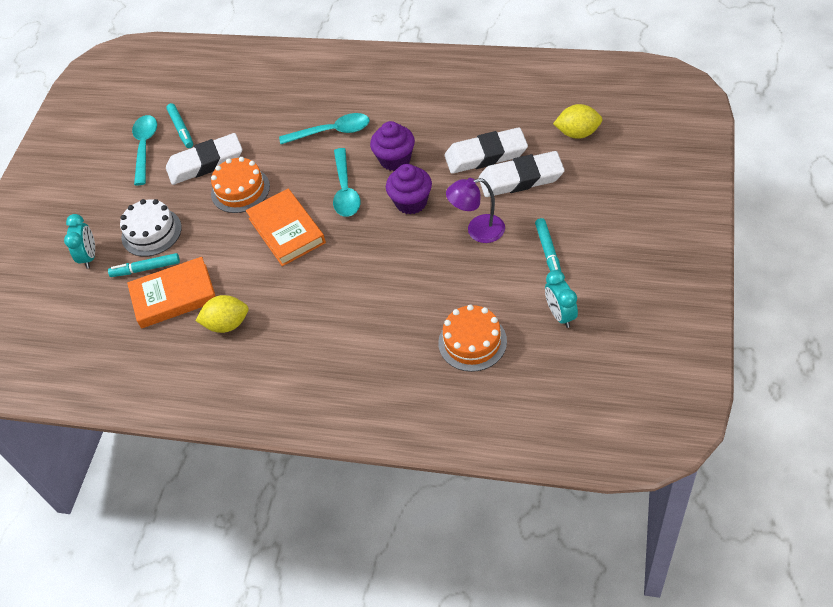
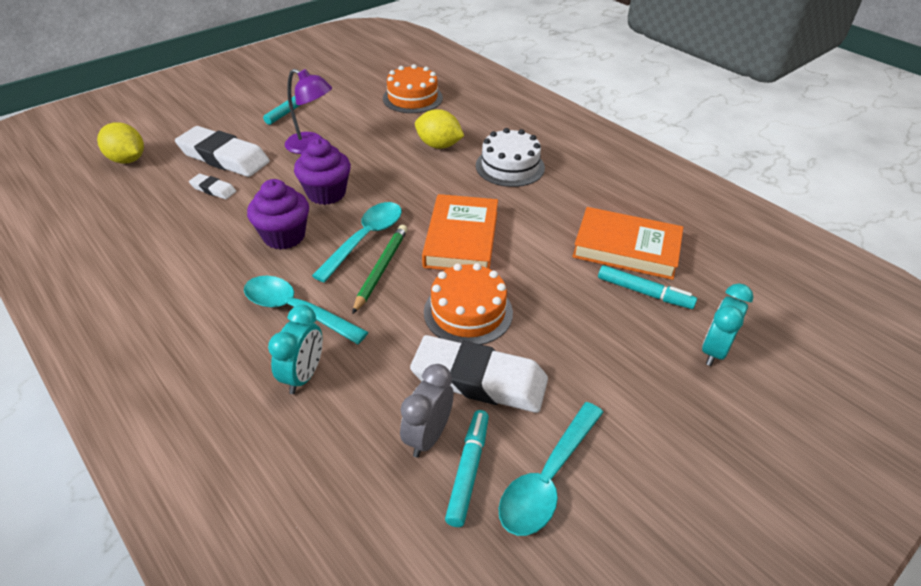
camera: 150 degrees left, 10 degrees down
white cake [120,199,182,257] -> white cake moved to [476,128,545,187]
yellow lemon [195,295,249,333] -> yellow lemon moved to [415,109,464,149]
white eraser [444,127,528,174] -> white eraser [189,174,236,199], size x0.47
turquoise clock [545,270,578,328] -> turquoise clock moved to [268,305,323,394]
none -> green pencil [352,225,407,314]
none -> grey clock [400,364,454,457]

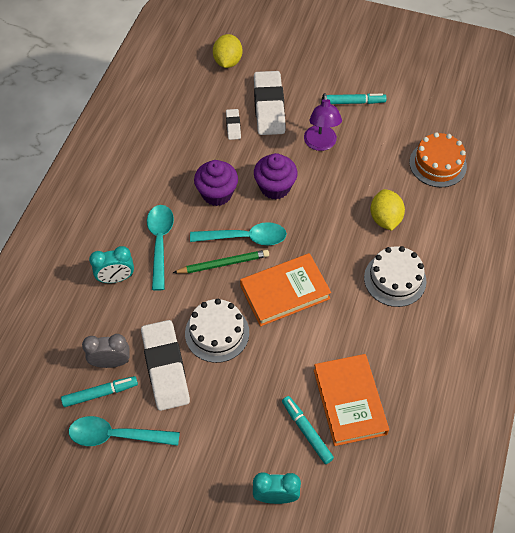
camera: 60 degrees right, 15 degrees up
orange cake [424,263,513,345] -> white cake [185,299,249,363]
turquoise marker [598,265,697,309] -> turquoise marker turned 150 degrees clockwise [282,396,334,464]

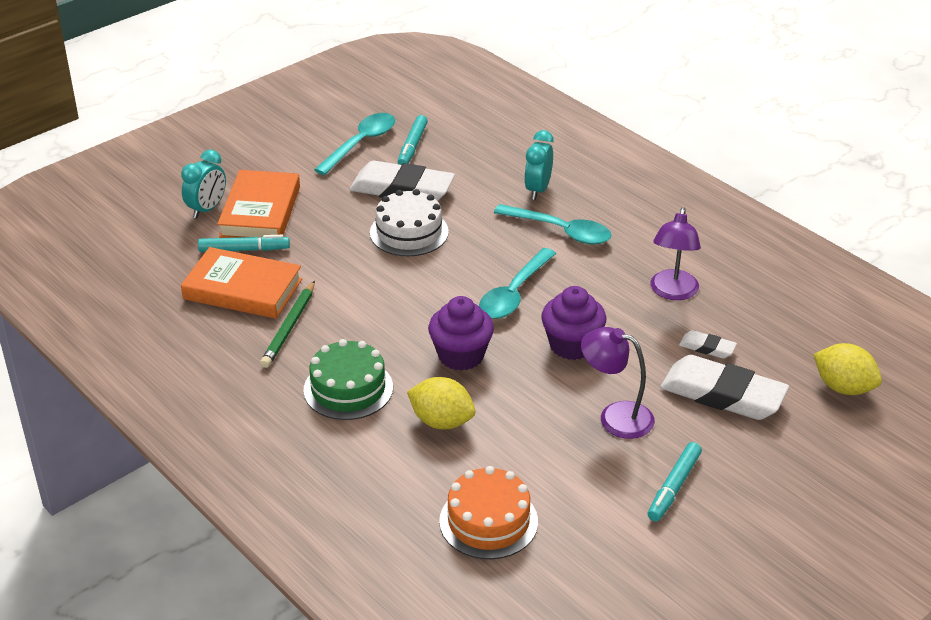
camera: 120 degrees right, 20 degrees down
grey clock [82,334,129,368] -> none
green pencil [173,250,269,273] -> green pencil moved to [260,281,315,368]
purple cupcake [194,160,238,206] -> purple cupcake moved to [428,296,494,371]
orange book [240,253,331,327] -> orange book moved to [217,170,300,238]
white cake [364,246,426,307] -> green cake [303,339,393,420]
none -> purple lamp [650,207,701,300]

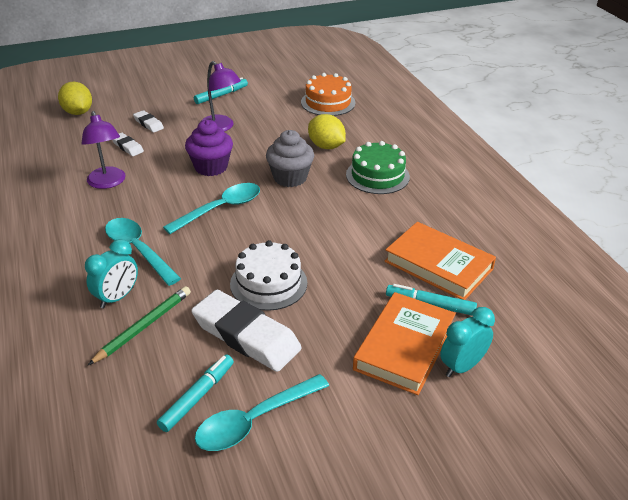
camera: 160 degrees left, 0 degrees up
green pencil [260,281,315,368] -> green pencil moved to [88,286,191,365]
purple cupcake [428,296,494,371] -> grey cupcake [266,130,314,187]
purple lamp [650,207,701,300] -> purple lamp turned 120 degrees clockwise [81,111,126,189]
white eraser [660,355,789,420] -> white eraser [133,110,164,133], size x0.47

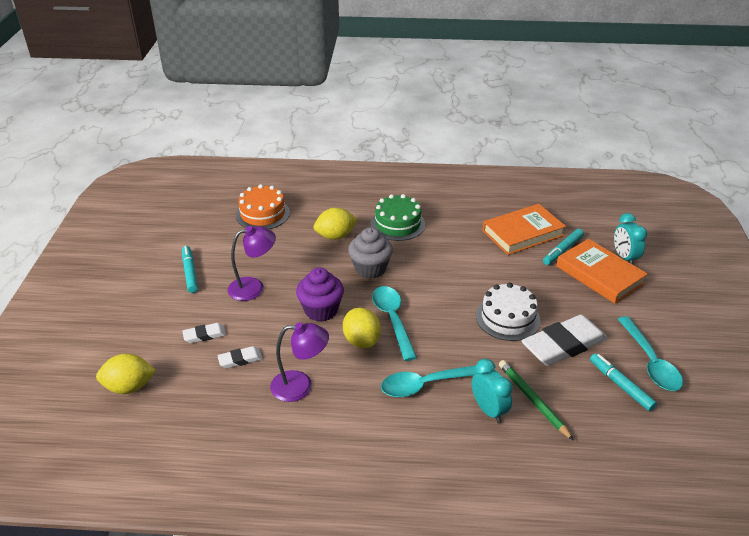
camera: 65 degrees left, 0 degrees up
none -> yellow lemon [343,308,381,348]

